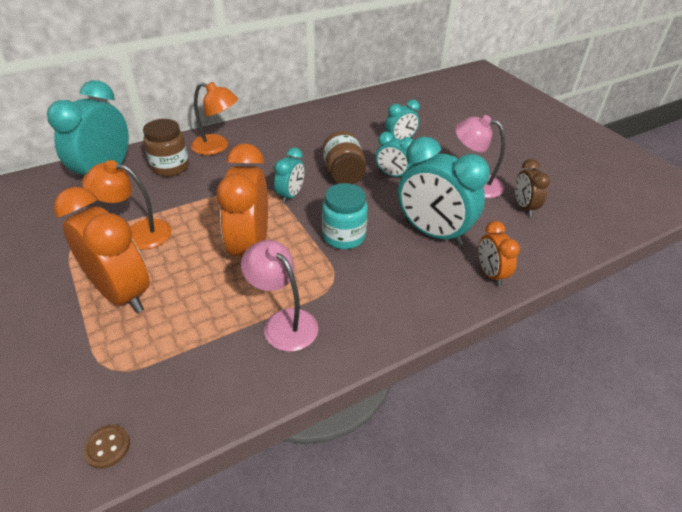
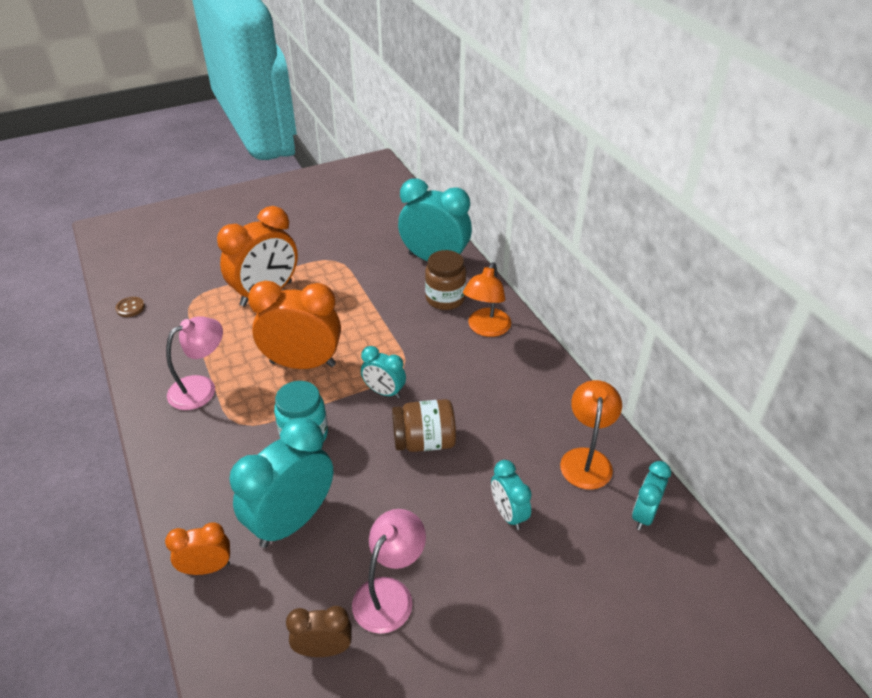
camera: 95 degrees right, 0 degrees up
orange lamp [82,160,172,249] -> orange lamp moved to [560,380,622,490]
turquoise clock [376,132,414,177] -> turquoise clock moved to [632,461,671,530]

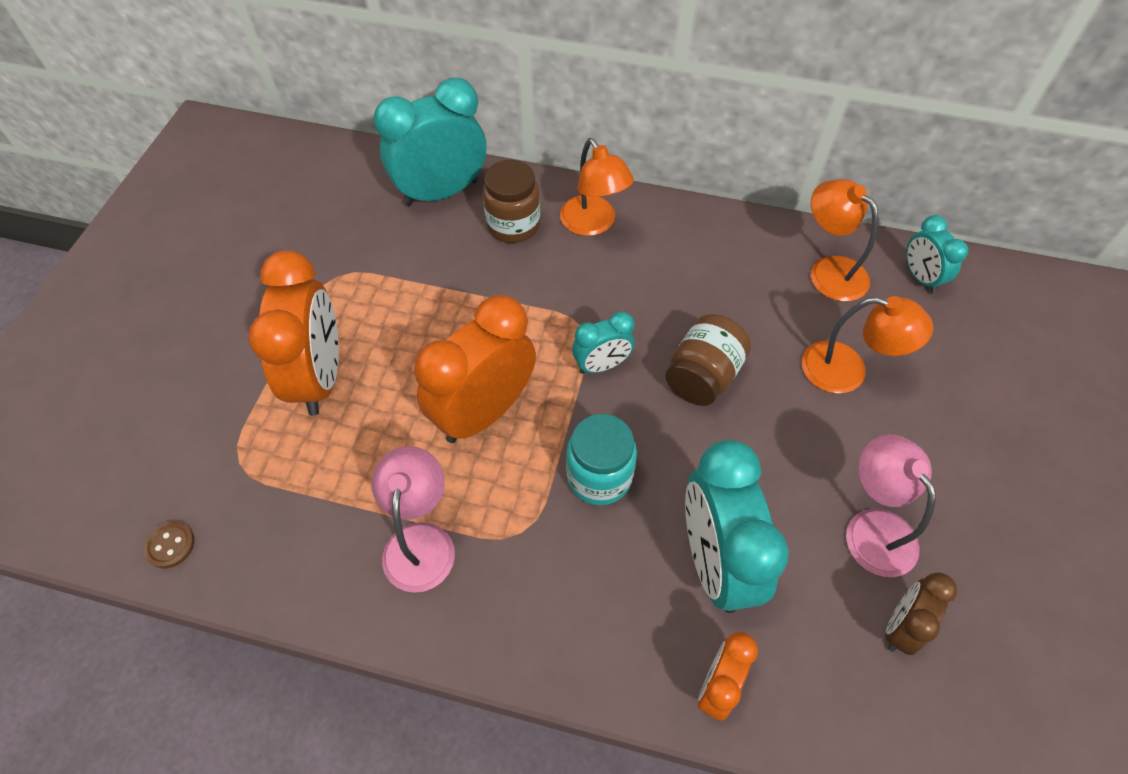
camera: 50 degrees left, 15 degrees up
turquoise clock [491,460,532,530] -> orange lamp [802,296,933,394]

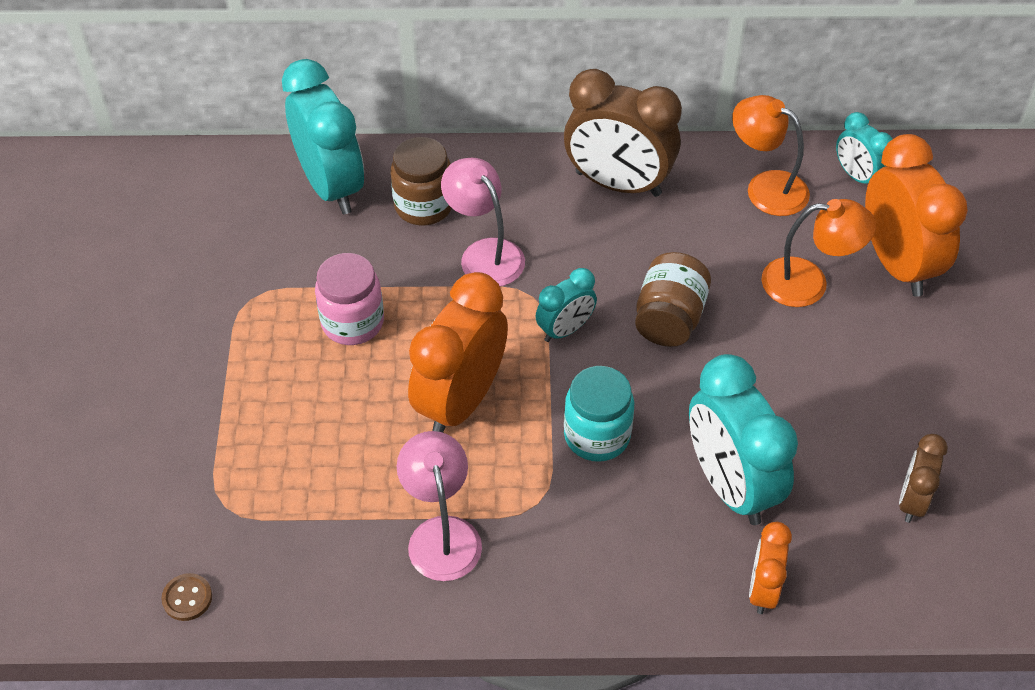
camera: 15 degrees left, 5 degrees down
orange clock [248,250,339,416] -> orange clock moved to [865,134,968,297]
turquoise clock [373,78,486,206] -> turquoise clock turned 105 degrees clockwise [282,59,364,214]
orange lamp [560,138,634,236] -> none
pink lamp [846,434,936,577] -> pink lamp moved to [441,158,525,286]
none -> pink jar [315,253,384,345]
none -> brown clock [564,69,682,197]

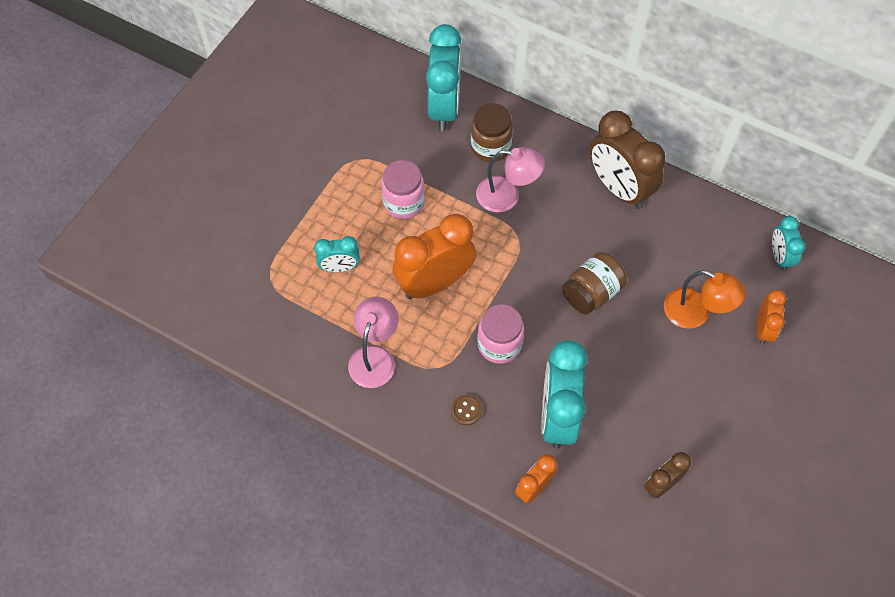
camera: 30 degrees right, 10 degrees up
brown button [161,573,212,621] -> brown button moved to [451,395,482,426]
pink lamp [441,158,525,286] -> pink lamp turned 105 degrees clockwise [476,147,545,212]
turquoise clock [536,268,597,342] -> turquoise clock moved to [314,236,360,272]
turquoise jar [564,366,634,462] -> pink jar [477,304,524,364]
orange lamp [732,95,810,216] -> none
orange clock [865,134,968,297] -> orange clock [756,290,786,345], size x0.53

